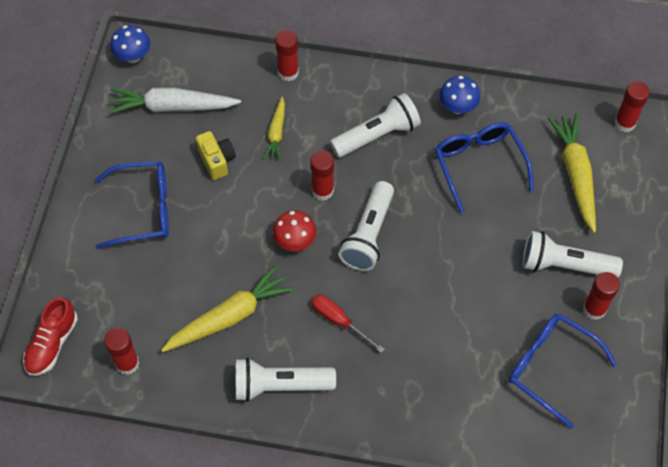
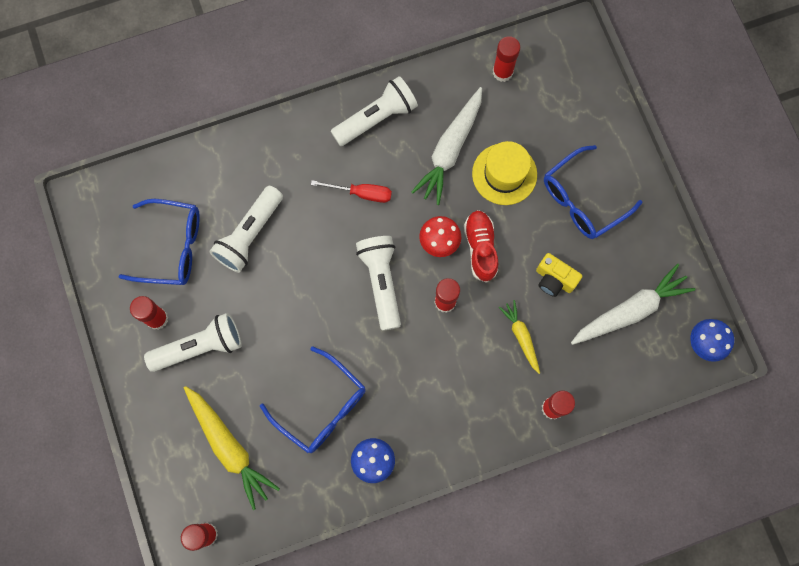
camera: 150 degrees right, 15 degrees up
red shoe [23,297,78,376] -> red shoe moved to [464,210,498,283]
yellow carrot [161,264,294,352] -> white carrot [411,87,482,205]
white flashlight [330,93,421,157] -> white flashlight moved to [209,186,283,273]
none -> yellow hat [472,141,537,205]

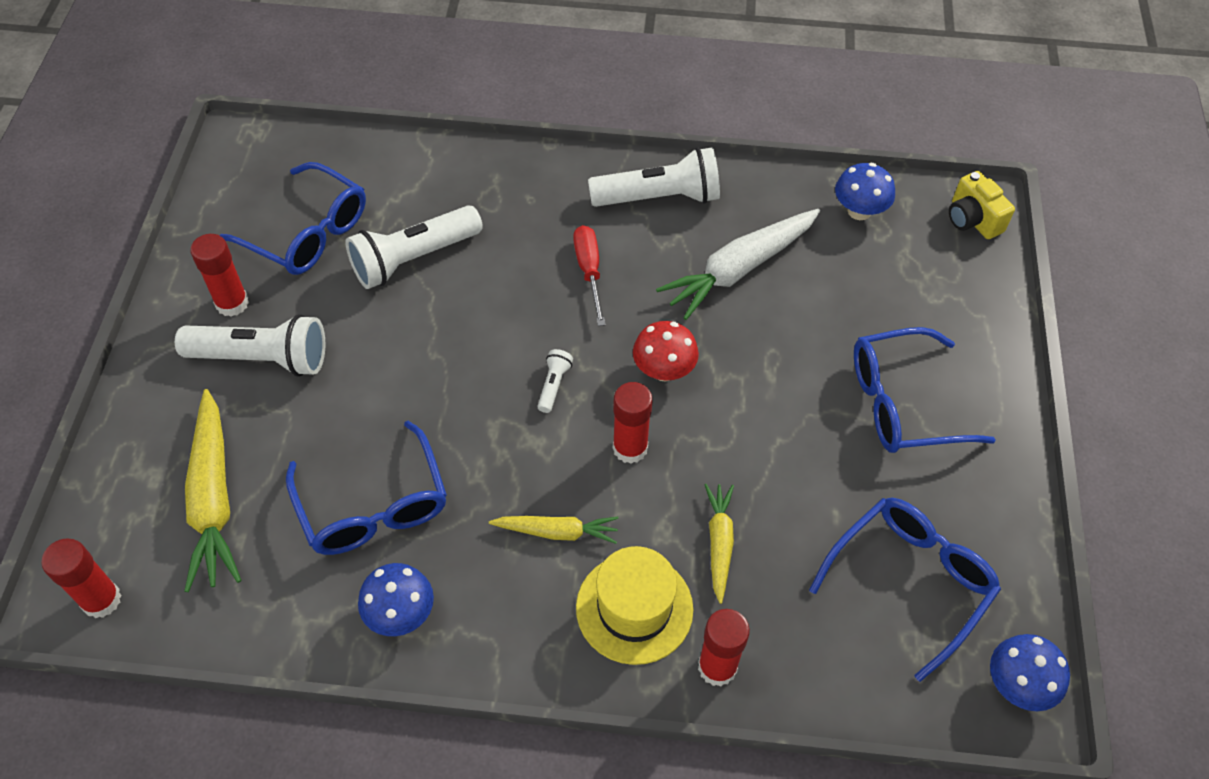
camera: 25 degrees right, 20 degrees down
red screwdriver [311,180,392,203] -> red screwdriver turned 135 degrees counterclockwise [573,225,606,326]
white flashlight [356,236,401,331] -> white flashlight [537,349,573,413], size x0.44
red shoe [464,210,498,283] -> none
yellow hat [472,141,537,205] -> yellow hat moved to [576,546,693,665]
red glue stick [493,36,520,82] -> blue mushroom [835,163,895,220]
yellow camera [536,253,583,297] -> yellow camera moved to [949,171,1015,239]
white carrot [571,264,695,345] -> blue glasses [809,498,1001,682]
none -> yellow carrot [489,516,619,544]

